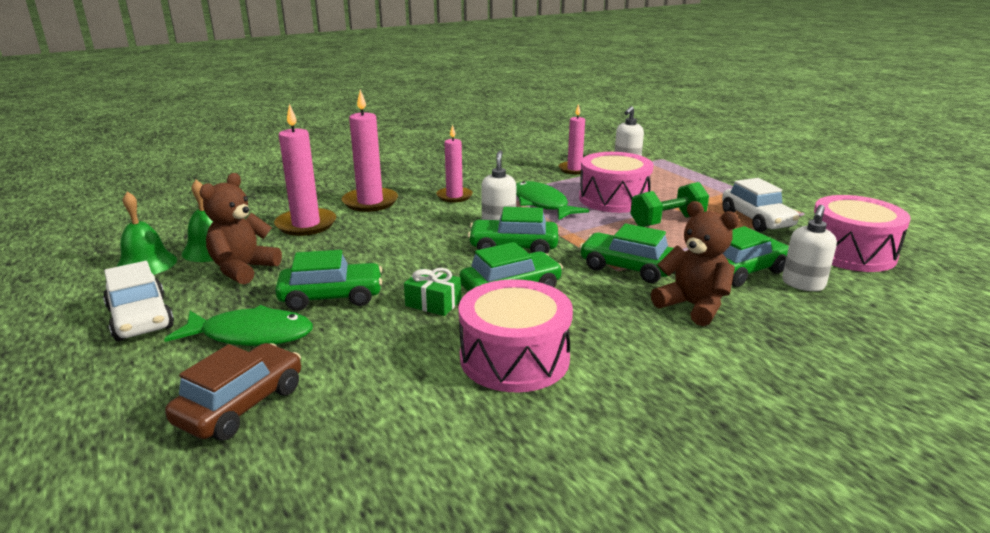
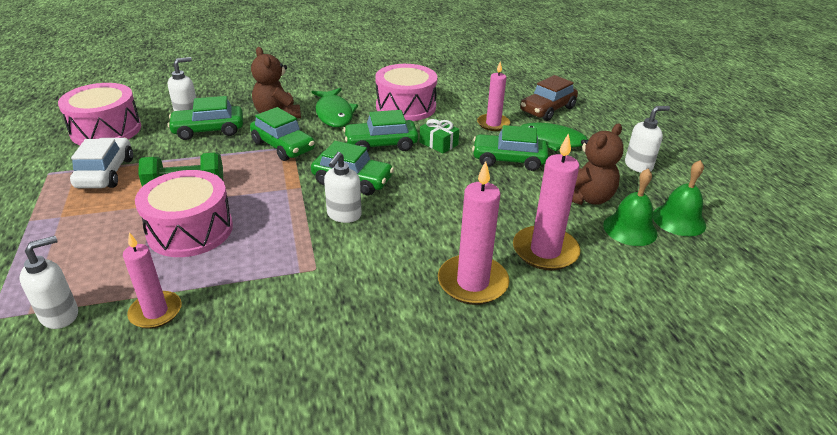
camera: 165 degrees left, 10 degrees up
white car [103,261,174,341] -> white soap dispenser [625,106,670,173]
pink candle [436,124,473,202] -> pink candle moved to [477,62,510,131]
green fish [516,181,589,220] -> green fish moved to [312,88,358,127]

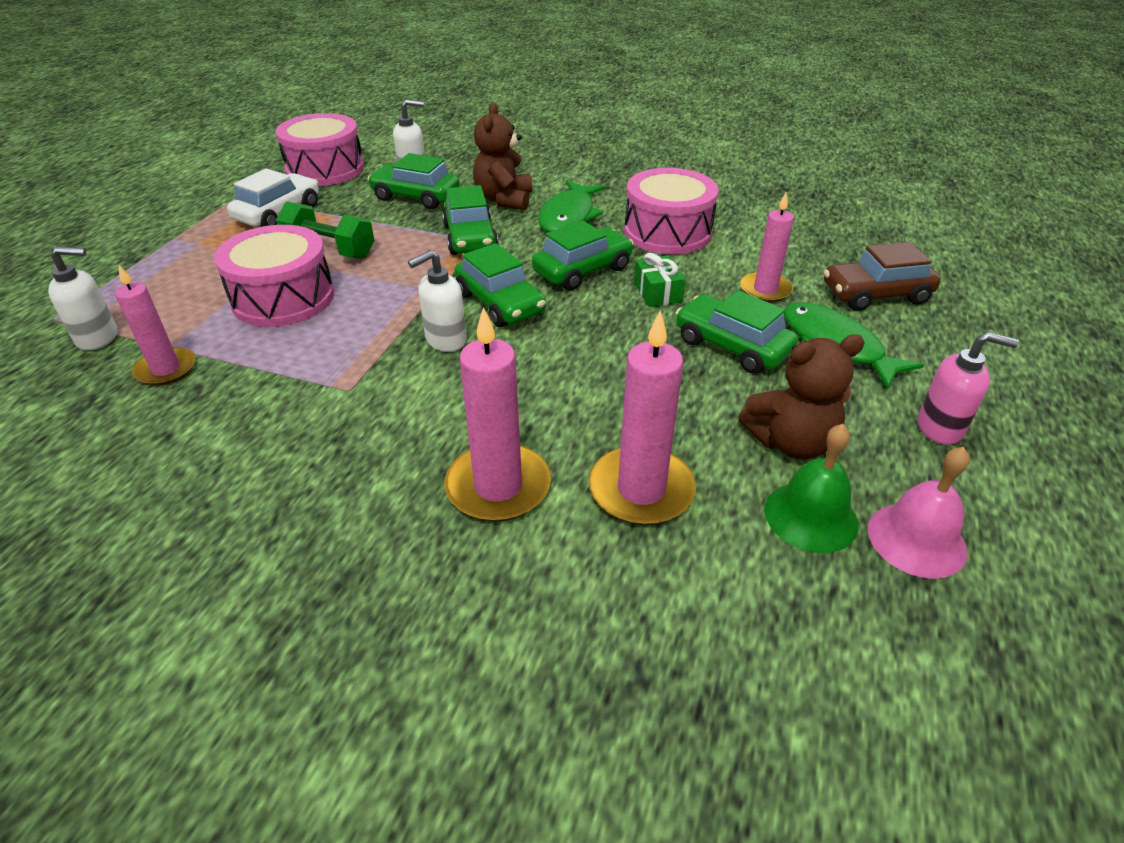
camera: 35 degrees right, 5 degrees up
green car [343,110,418,152] -> green car turned 120 degrees clockwise [532,220,634,291]
white soap dispenser [625,106,670,173] -> pink soap dispenser [918,332,1019,445]
green bell [653,160,706,236] -> pink bell [868,447,970,579]

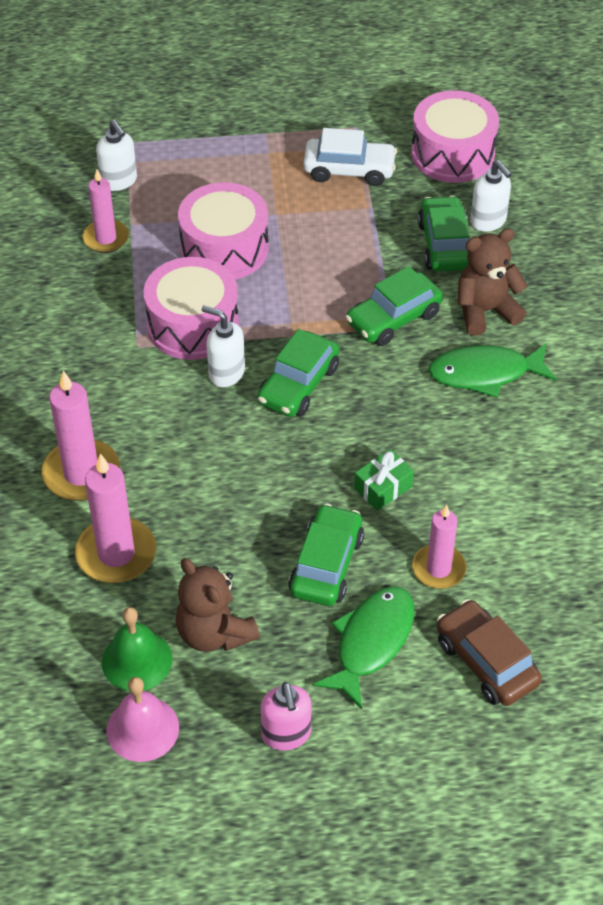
camera: 65 degrees right, 10 degrees up
green dumbbell [276,202,374,259] -> none
green car [532,220,634,291] -> none
pink drum [624,168,719,255] -> pink drum moved to [144,257,239,360]

